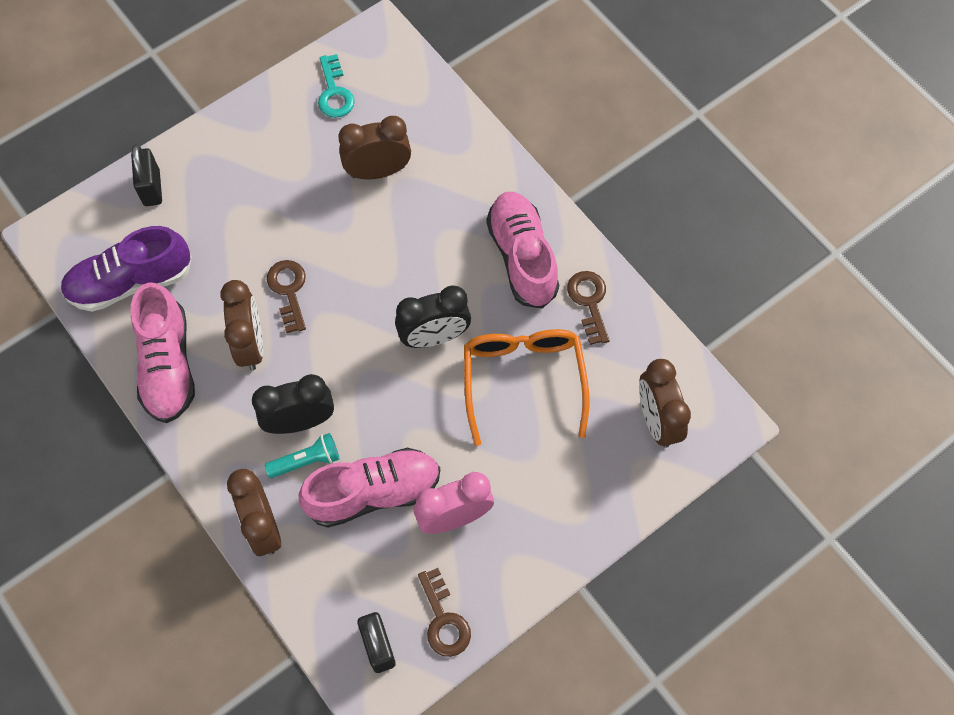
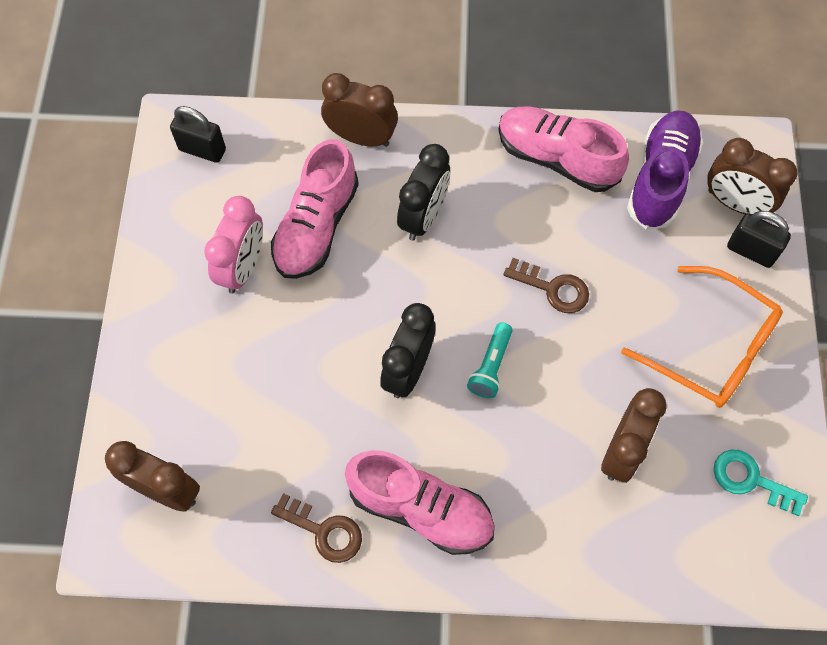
camera: 130 degrees right, 0 degrees up
brown clock [220,280,263,370] -> brown clock moved to [707,138,797,214]
turquoise flashlight [265,433,340,478] -> turquoise flashlight moved to [467,322,512,398]
brown key [418,568,471,657] -> none
orange glasses [464,329,589,446] -> orange glasses moved to [621,266,783,408]

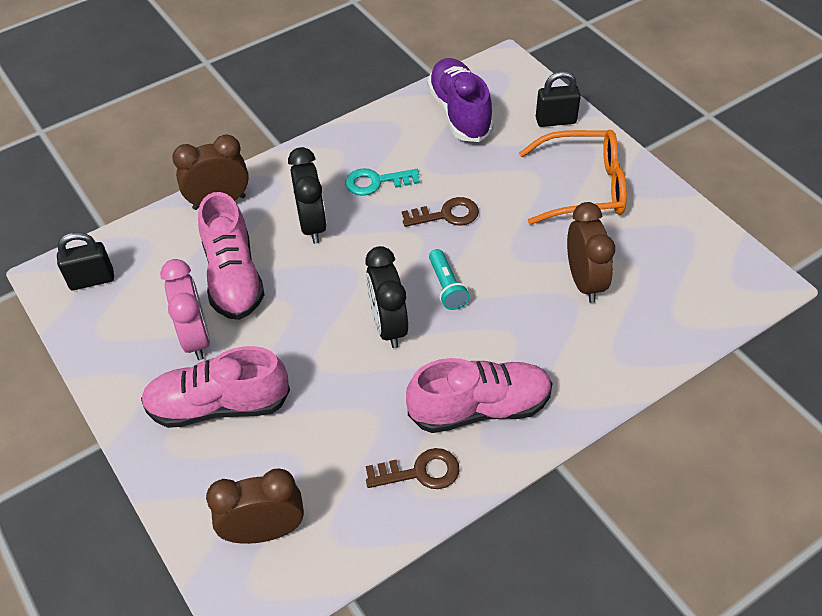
camera: 35 degrees left, 15 degrees down
pink shoe [498,107,629,192] -> pink shoe moved to [141,346,290,428]
brown clock [707,138,797,214] -> none
turquoise key [714,449,808,516] -> turquoise key moved to [345,169,420,196]

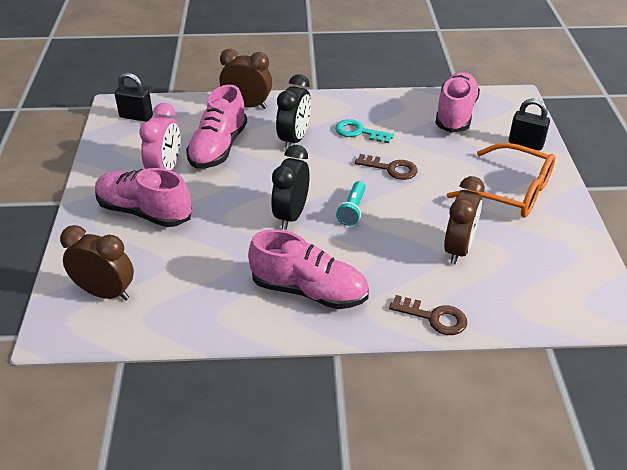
camera: 30 degrees right, 10 degrees down
brown key [366,448,460,489] -> brown key moved to [389,295,467,335]
purple shoe [427,58,494,142] -> pink shoe [435,72,480,133]

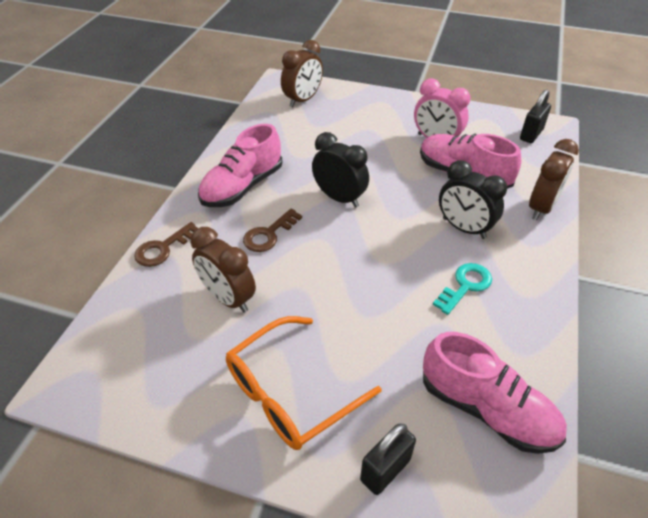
camera: 110 degrees right, 5 degrees up
pink shoe [95,168,192,227] -> none
turquoise flashlight [336,181,366,226] -> none
brown key [355,154,418,180] -> brown key moved to [243,209,302,252]

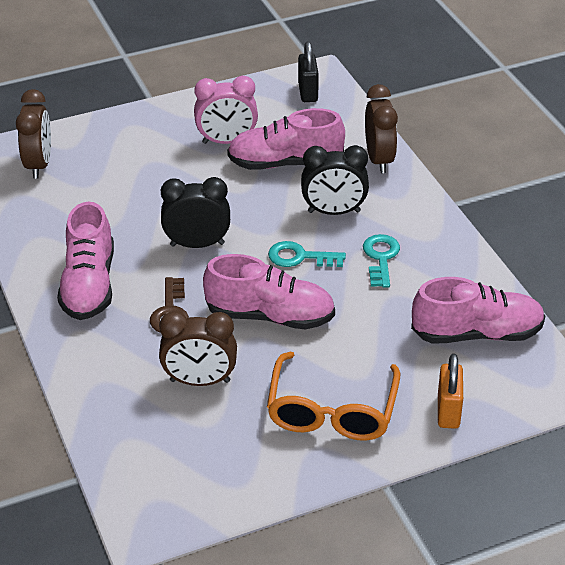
camera: 40 degrees left, 5 degrees down
brown key [134,222,198,267] -> none
black padlock [360,424,416,495] -> orange padlock [438,354,463,429]
none -> pink shoe [203,254,335,329]
none -> turquoise key [268,241,346,267]

